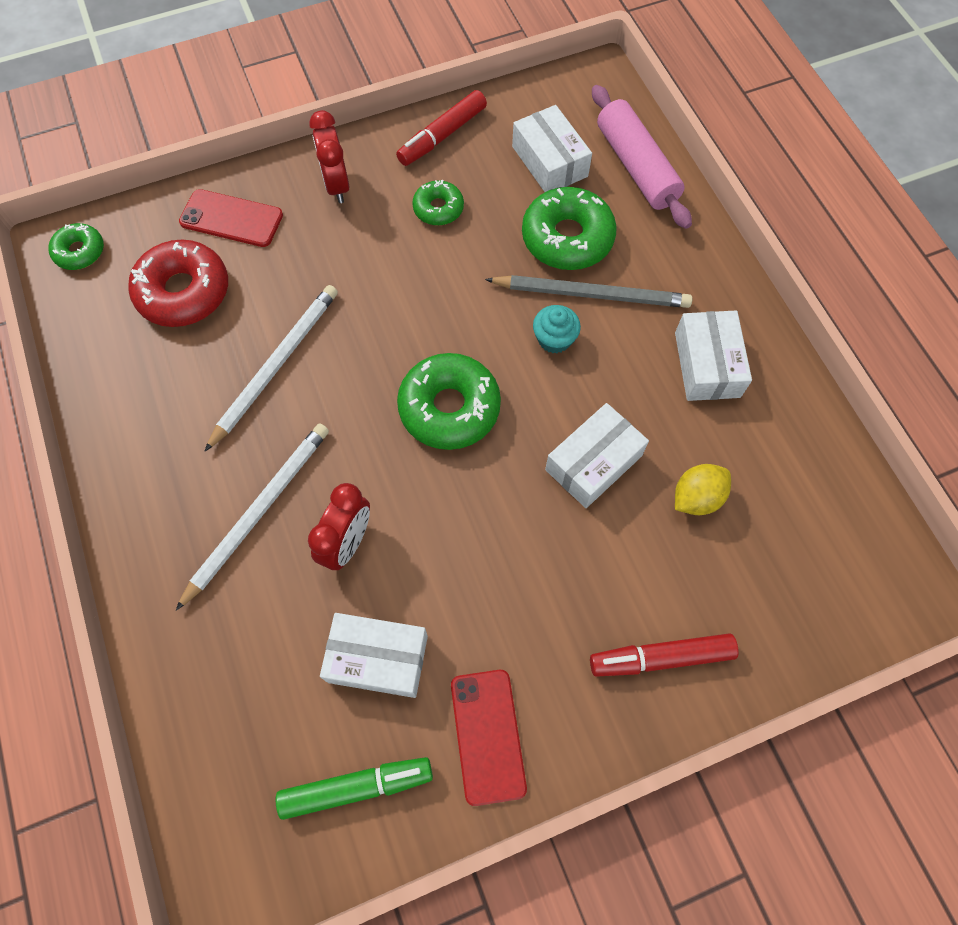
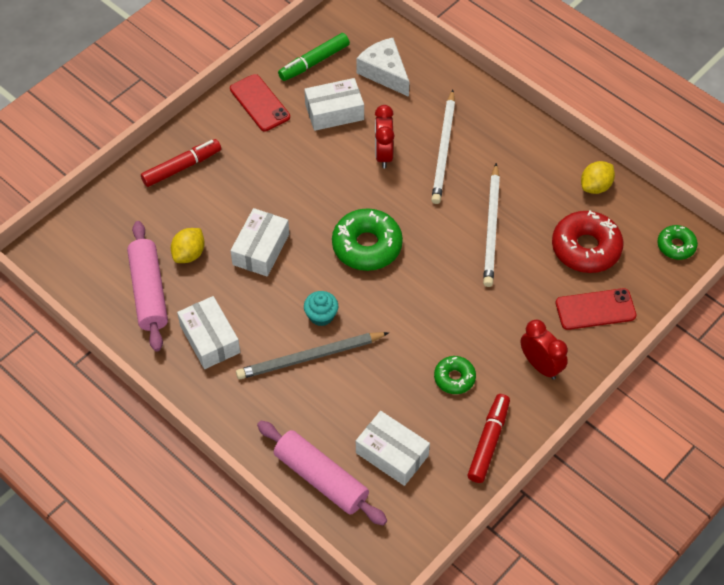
camera: 155 degrees right, 10 degrees down
green donut [522,187,617,270] -> none
none -> pink rolling pin [127,221,168,352]
none -> white cheese [356,38,409,97]
none -> yellow lemon [581,161,615,194]

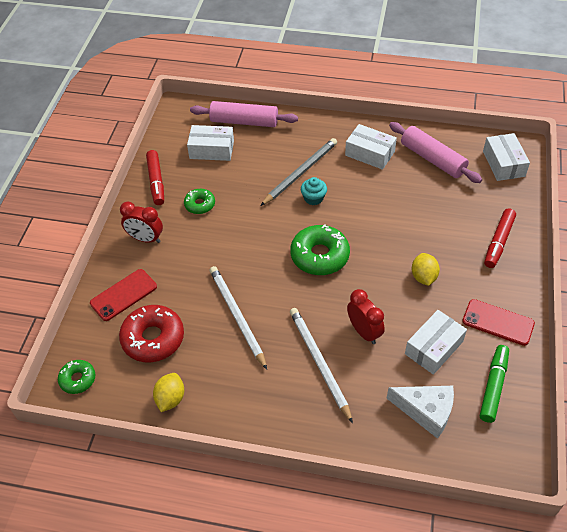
camera: 150 degrees right, 5 degrees down
yellow lemon [171,228,205,263] -> yellow lemon moved to [412,253,440,286]
white box [230,208,289,276] -> white box moved to [483,133,530,181]

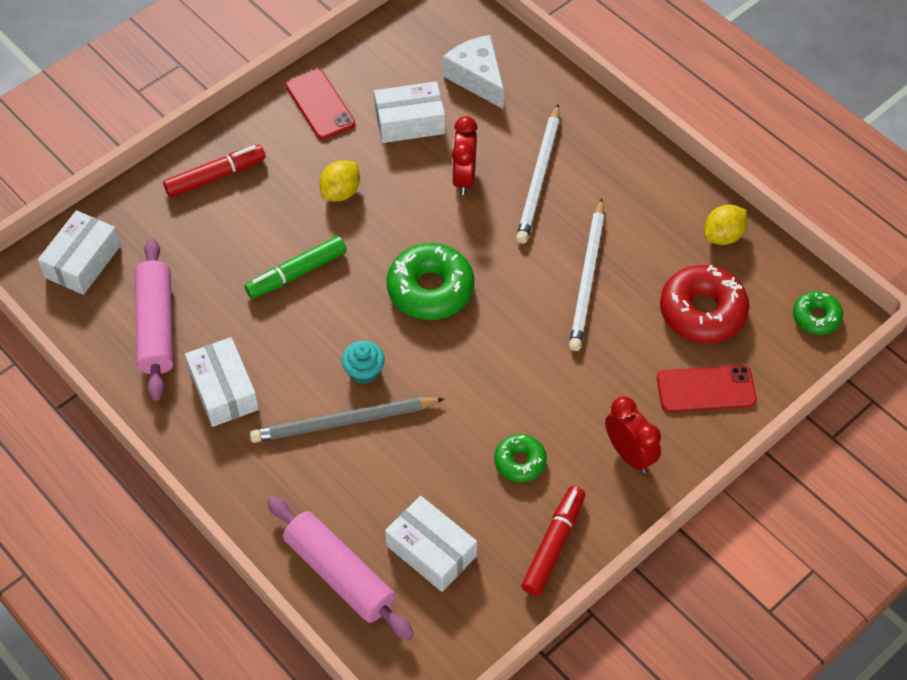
camera: 145 degrees left, 5 degrees up
green marker [480,345,509,423] -> green marker moved to [245,236,347,299]

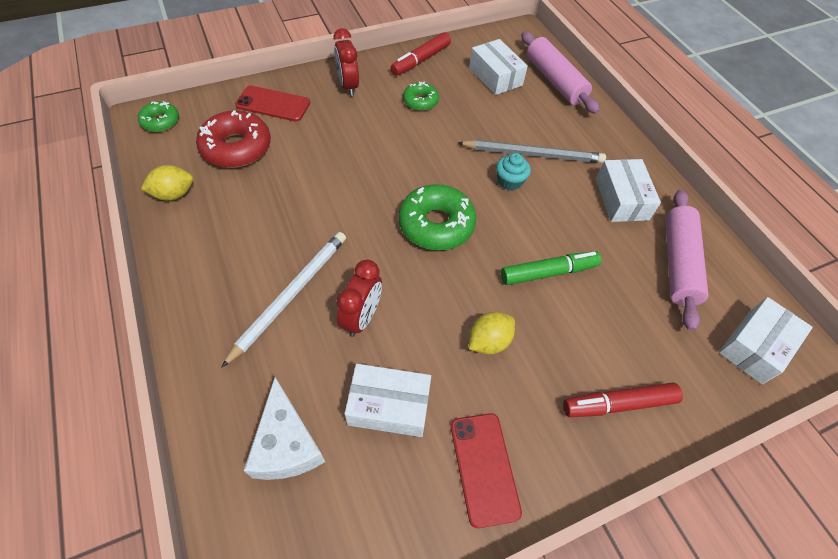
camera: 165 degrees left, 0 degrees up
white pencil [569,198,604,351] -> none

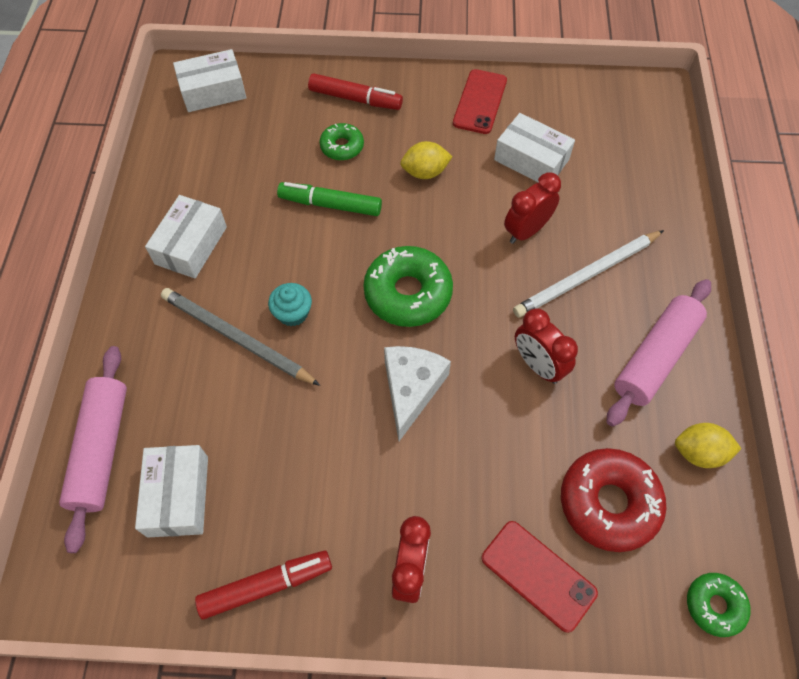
camera: 150 degrees left, 5 degrees up
white cheese [244,377,325,480] -> white cheese moved to [384,346,451,441]
green donut [403,82,439,111] -> green donut moved to [319,123,364,161]
pink rolling pin [665,190,708,331] -> pink rolling pin moved to [606,279,711,427]
none -> red clock [515,308,578,384]

